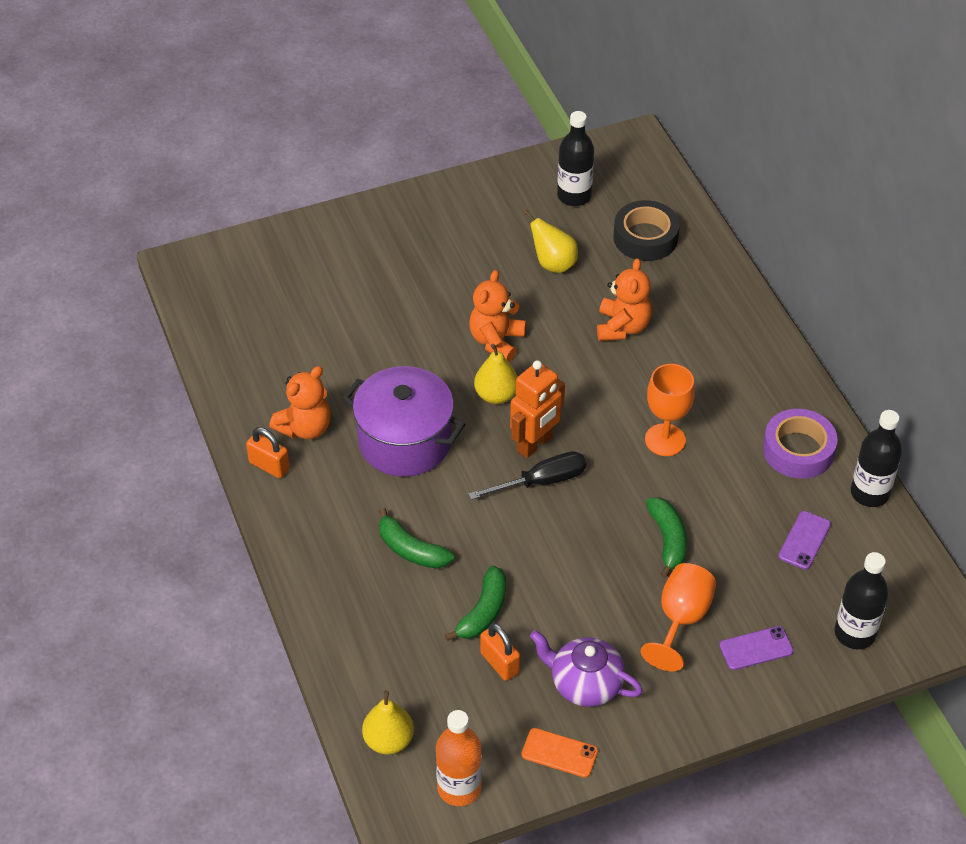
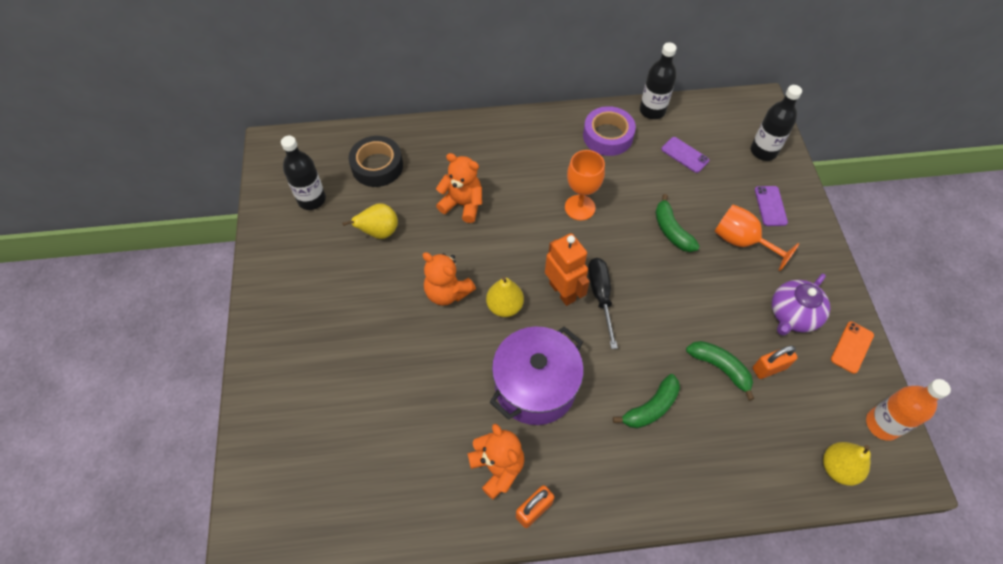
camera: 75 degrees left, 10 degrees up
green banana [646,497,687,578] -> green banana turned 120 degrees counterclockwise [655,194,700,252]

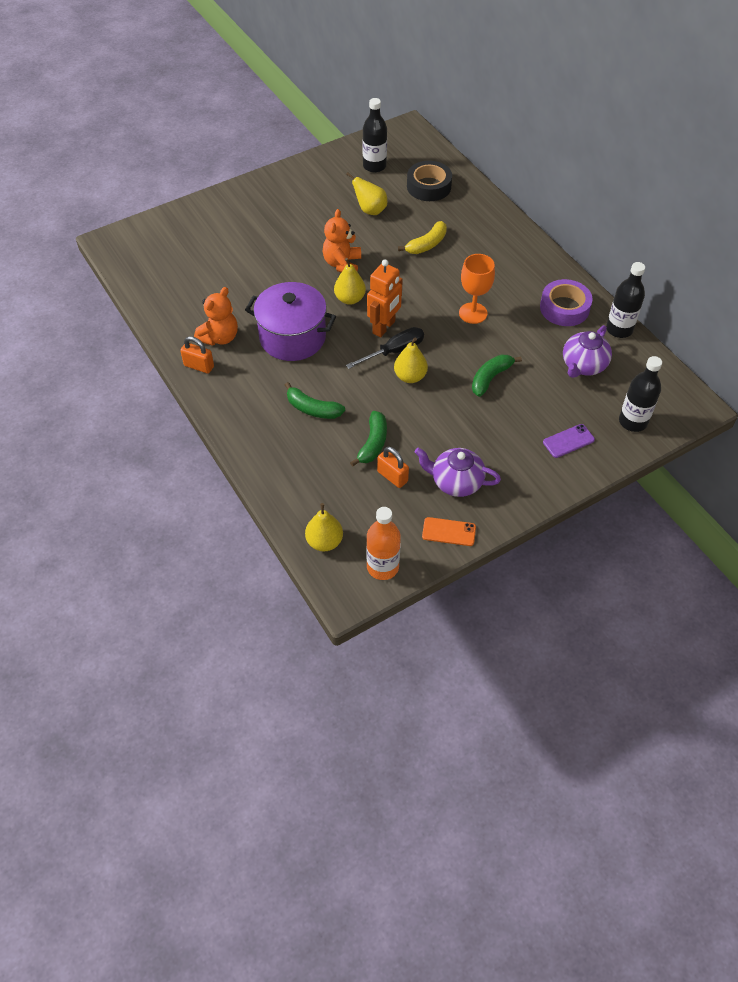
camera: 65 degrees right, 5 degrees down
orange teddy bear [436,153,482,223] -> yellow banana [398,221,447,254]
purple phone [661,137,709,173] -> purple teapot [563,325,612,378]
orange goblet [715,204,799,271] -> none
none -> yellow pear [394,338,428,383]

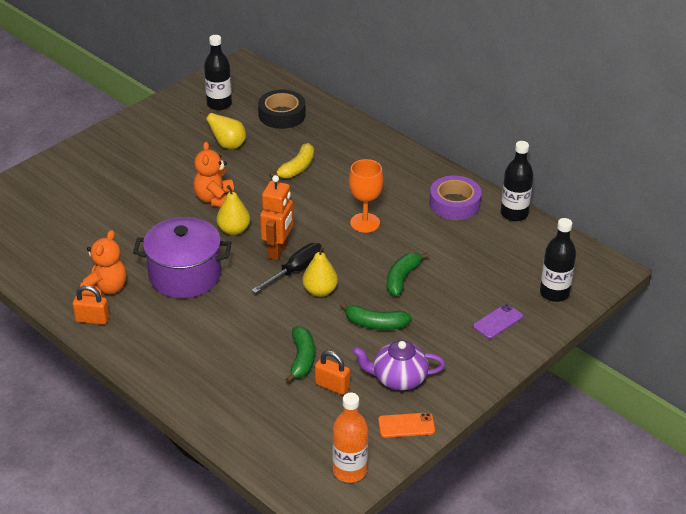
camera: 15 degrees left, 15 degrees down
green banana [285,382,345,419] -> green banana moved to [339,302,412,330]
yellow pear [305,503,343,551] -> none
purple teapot [563,325,612,378] -> none

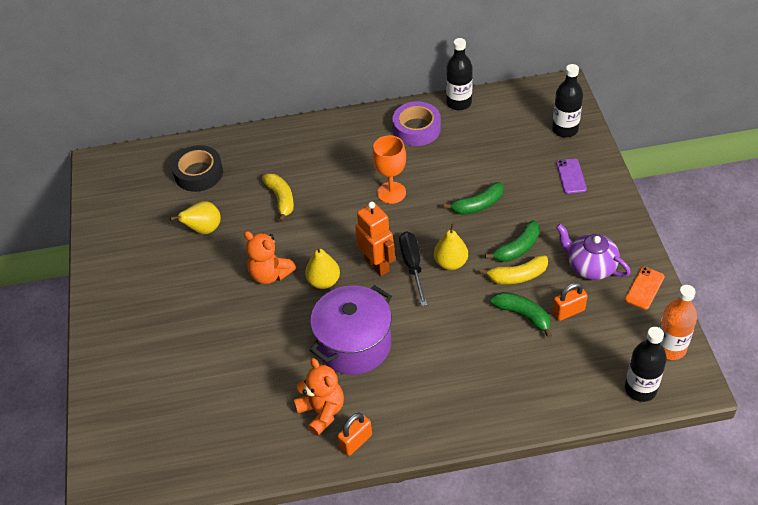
camera: 50 degrees left, 10 degrees up
black bottle [204,35,232,110] -> black bottle moved to [625,327,667,402]
purple teapot [353,340,445,391] -> purple teapot turned 90 degrees clockwise [556,224,631,280]
green banana [387,253,429,296] -> green banana turned 90 degrees counterclockwise [443,182,504,215]
none -> yellow banana [480,255,548,284]

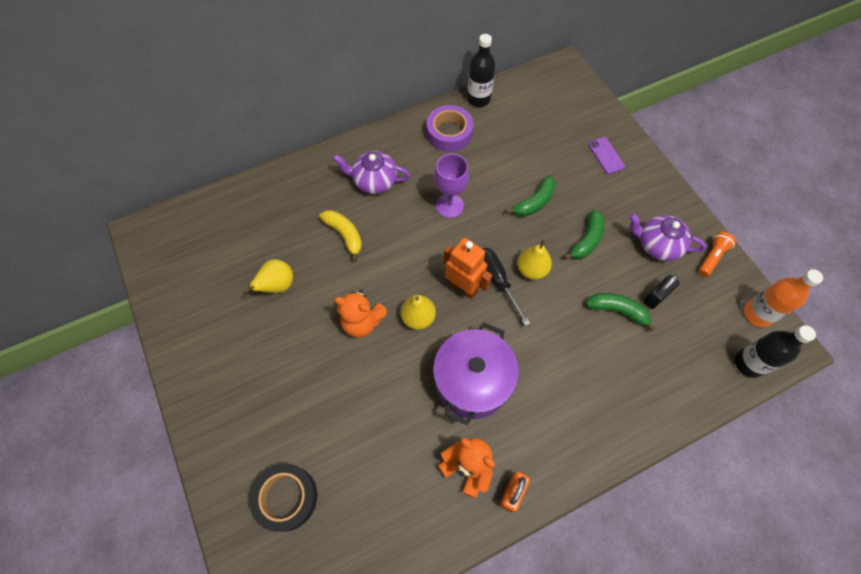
camera: 20 degrees left, 15 degrees up
black tape [171,145,223,192] -> black tape moved to [249,464,317,532]
orange goblet [372,135,406,204] -> purple goblet [434,154,469,218]
yellow banana [480,255,548,284] -> none
black bottle [552,64,583,137] -> none
orange padlock [552,282,588,321] -> black padlock [643,275,680,309]
orange phone [625,267,665,310] -> orange flashlight [699,232,736,277]
none -> purple teapot [333,151,410,194]

